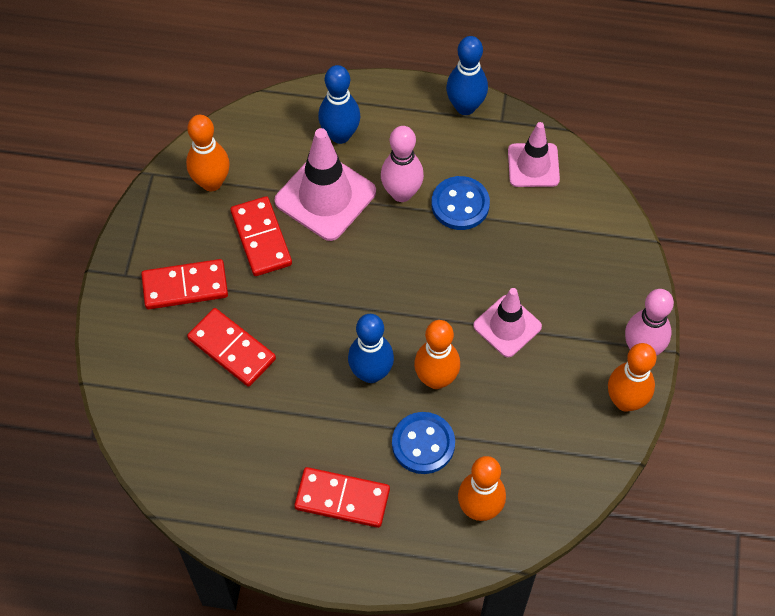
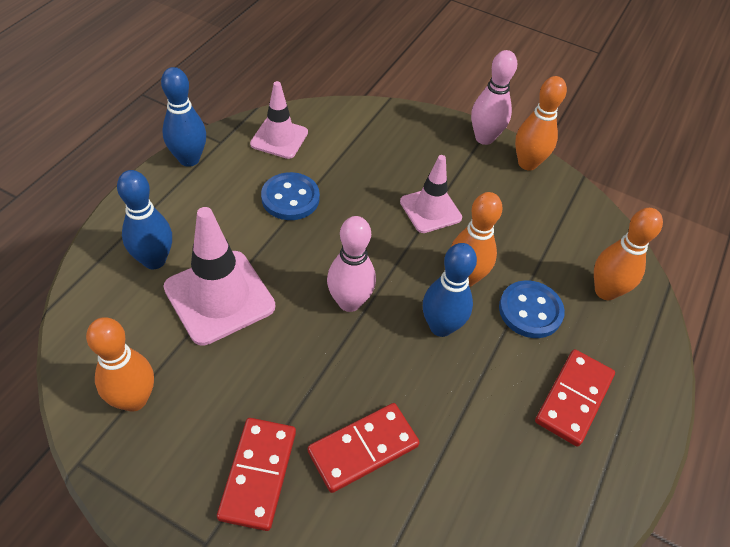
camera: 75 degrees left, 10 degrees down
red domino [230,196,292,276] -> none
pink bowling pin [381,126,424,202] -> pink bowling pin moved to [327,216,376,312]

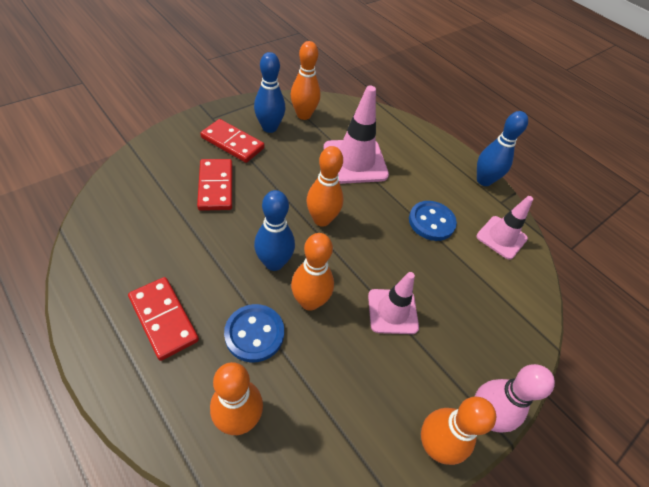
camera: 110 degrees right, 0 degrees up
blue bowling pin [117,170,172,269] -> blue bowling pin moved to [254,52,285,133]
pink bowling pin [327,216,376,312] -> orange bowling pin [307,146,343,227]

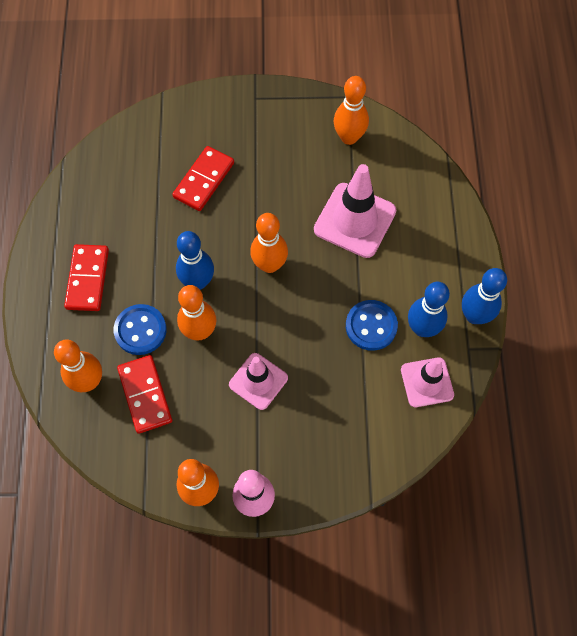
camera: 45 degrees right, 15 degrees up
red domino [200,119,264,163] -> red domino moved to [117,355,172,434]
blue bowling pin [254,52,285,133] -> blue bowling pin moved to [408,282,450,337]

